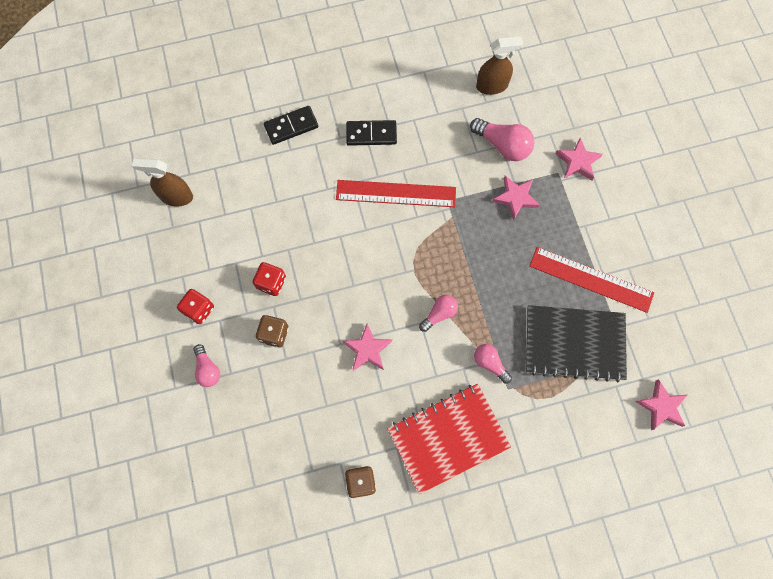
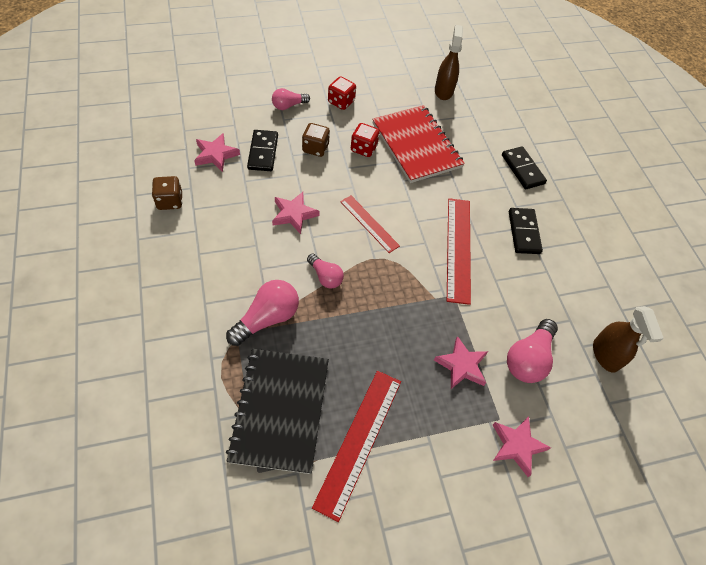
camera: 85 degrees right, 15 degrees down
red notebook [388,384,511,494] -> red notebook moved to [372,105,465,183]
pink light bulb [474,344,512,384] -> pink light bulb [226,280,299,346], size x1.62
pink star [635,379,687,430] -> pink star moved to [194,133,240,172]
none -> black domino [247,130,278,171]
none -> red ruler [340,196,400,253]

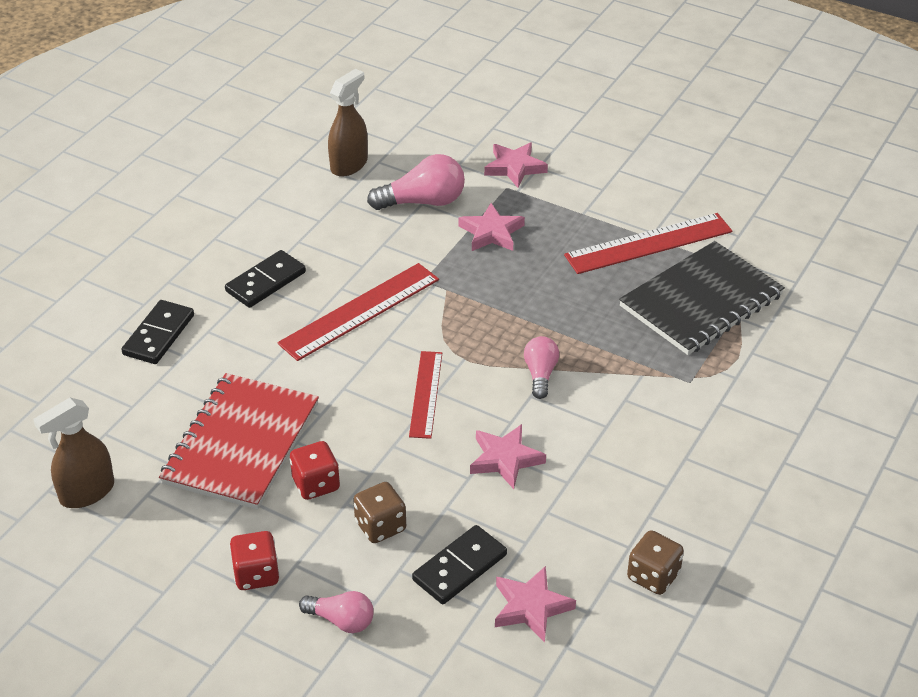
camera: 130 degrees left, 15 degrees down
pink light bulb [226,280,299,346] -> none

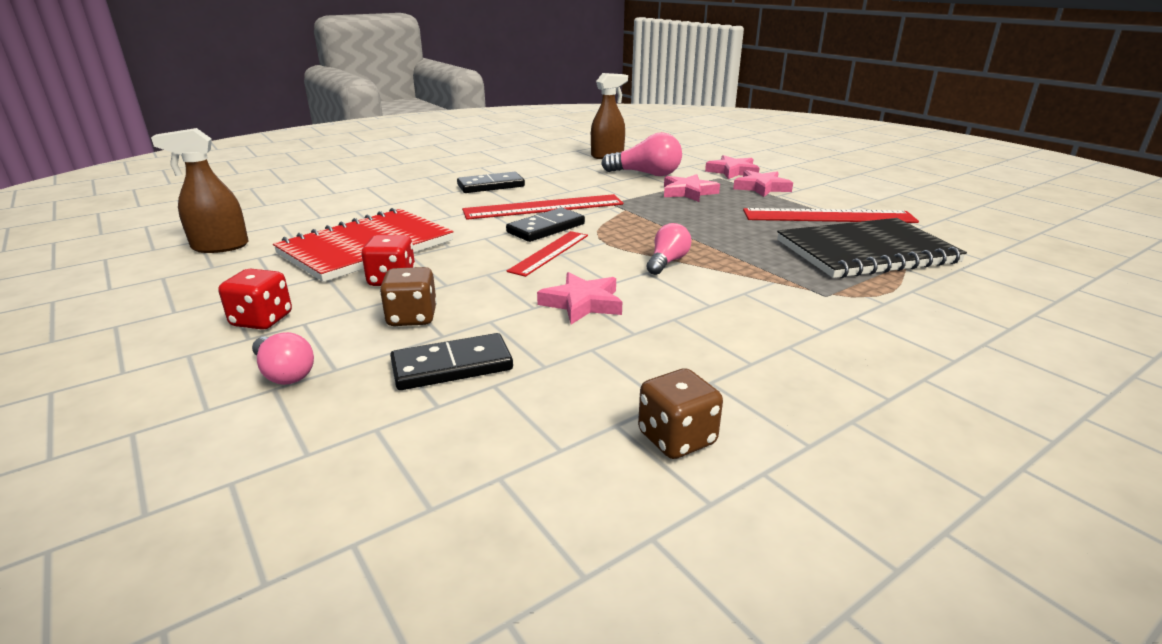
camera: 25 degrees right, 15 degrees down
black domino [121,300,194,364] -> black domino moved to [506,208,585,242]
pink star [495,566,576,643] -> pink star moved to [733,170,793,197]

